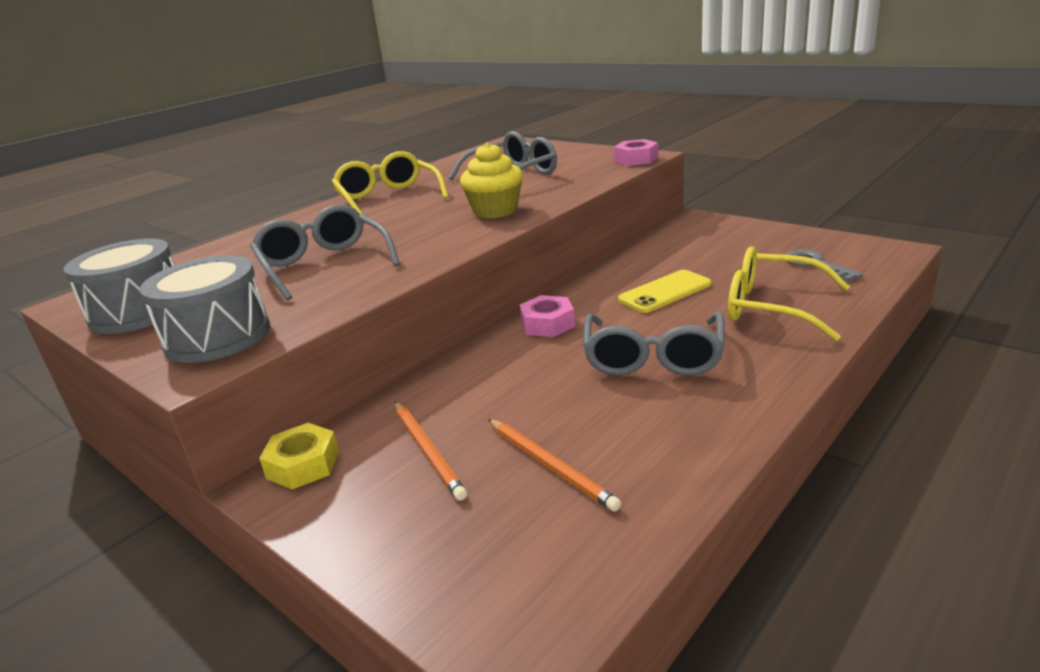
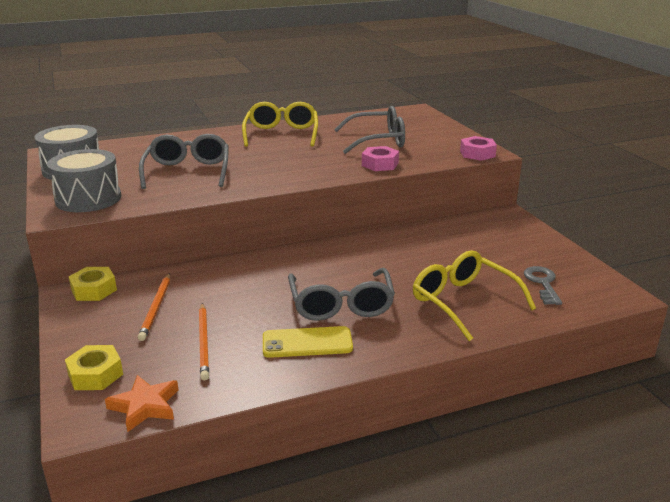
camera: 25 degrees right, 0 degrees up
yellow cupcake [460,142,523,219] -> none
pink nut [520,295,575,337] -> pink nut moved to [362,146,399,171]
grey glasses [583,312,725,376] -> grey glasses turned 45 degrees counterclockwise [288,268,395,321]
yellow phone [618,270,711,313] -> yellow phone moved to [263,326,353,358]
none -> yellow nut [65,345,123,390]
none -> orange star [105,375,178,432]

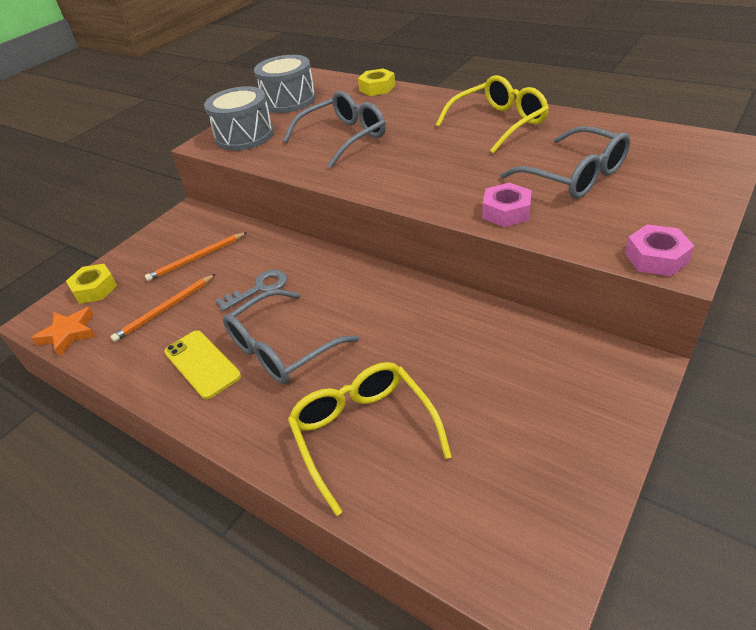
camera: 60 degrees right, 15 degrees up
yellow nut [69,267,117,301] -> yellow nut moved to [358,68,395,96]
yellow glasses [413,250,536,341] -> yellow glasses turned 45 degrees counterclockwise [288,362,452,516]
grey key [524,266,562,305] -> grey key moved to [216,270,287,311]

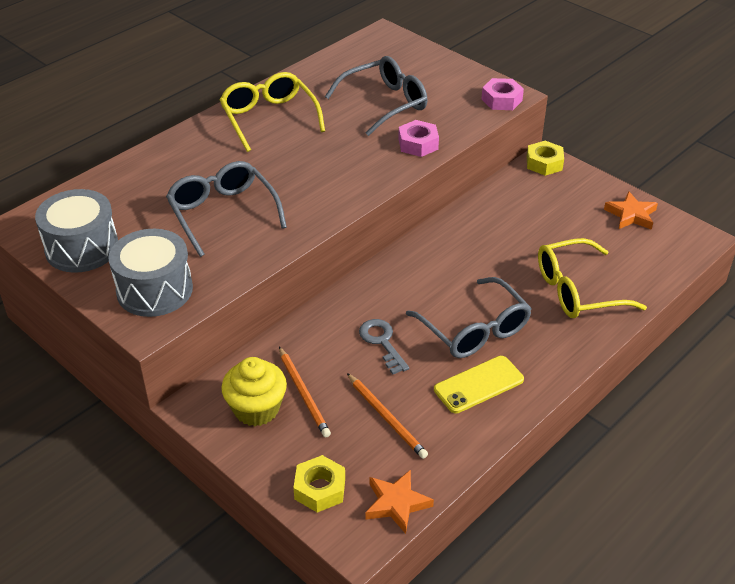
camera: 85 degrees left, 0 degrees up
yellow nut [358,68,395,96] -> yellow nut moved to [527,141,564,176]
none -> yellow cupcake [221,357,287,426]
none -> orange star [604,191,658,230]

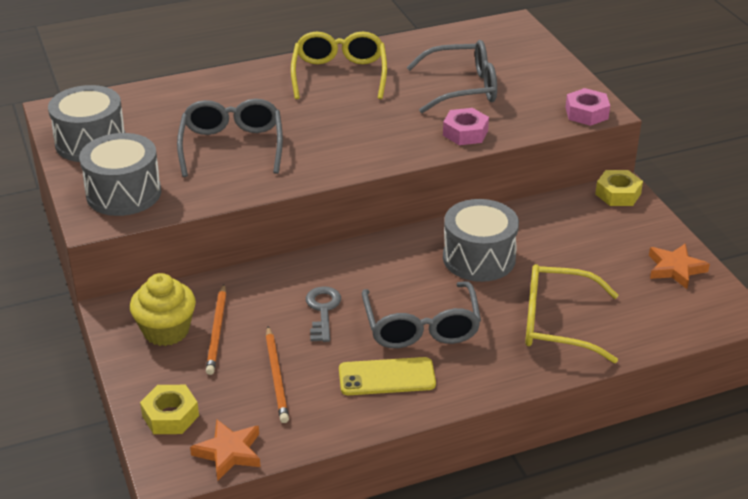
camera: 25 degrees right, 5 degrees down
none -> grey drum [443,199,519,282]

